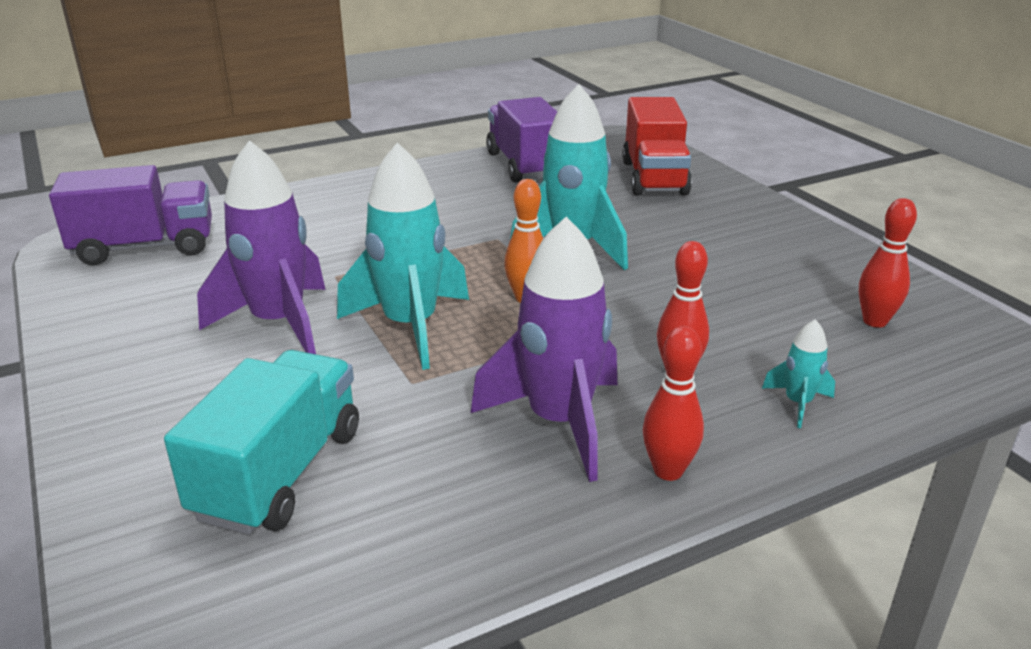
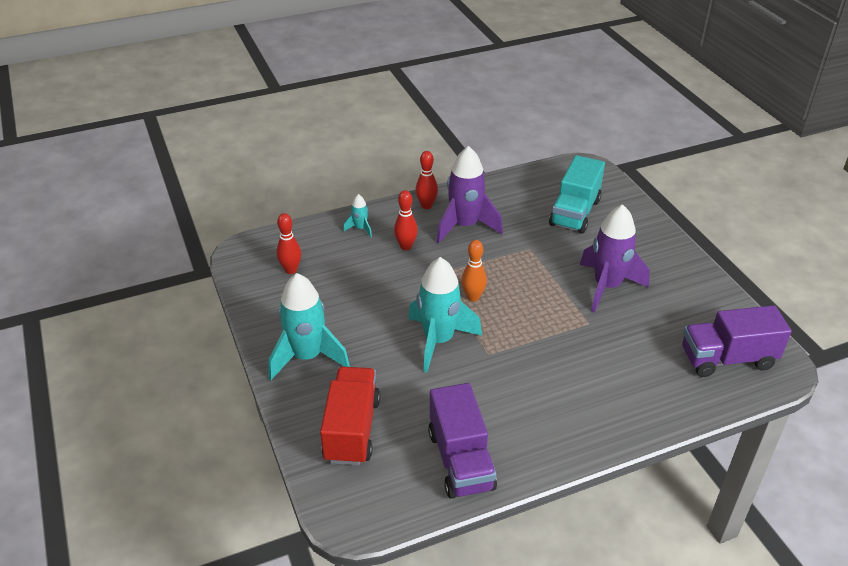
camera: 175 degrees left, 10 degrees up
turquoise rocket [337,143,469,370] -> turquoise rocket moved to [268,273,350,380]

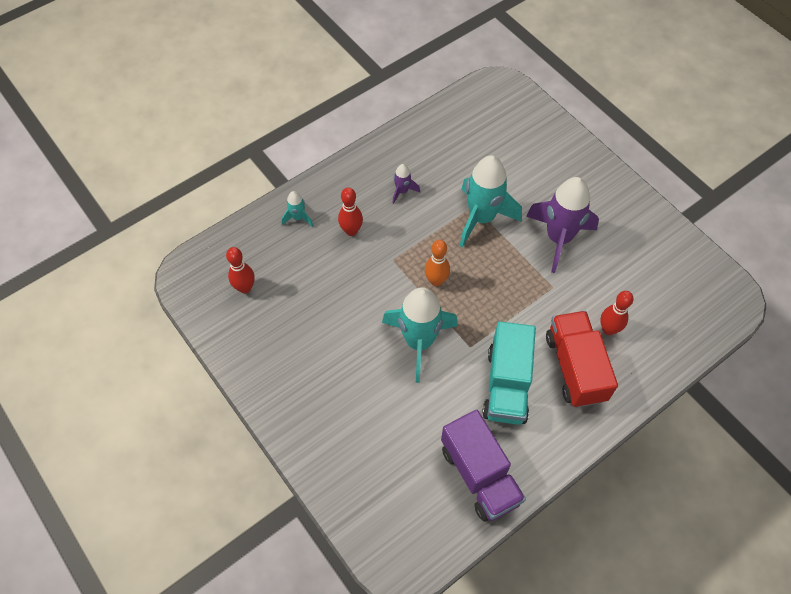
camera: 15 degrees left, 20 degrees up
turquoise rocket [268,273,350,380] -> turquoise rocket moved to [460,155,522,247]
red truck [320,366,380,465] -> red truck moved to [546,311,618,407]
red bowling pin [415,151,438,209] -> red bowling pin moved to [600,291,634,335]
purple rocket [436,146,503,244] -> purple rocket [392,164,420,204], size x0.45
turquoise truck [549,155,605,233] -> turquoise truck moved to [482,321,536,425]
purple truck [682,305,792,377] -> none

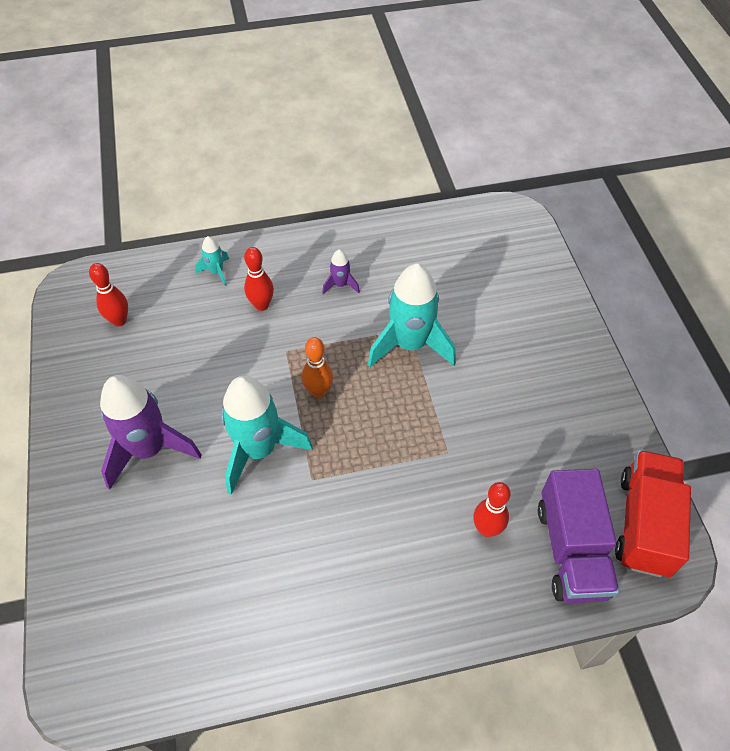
camera: 25 degrees right, 5 degrees down
purple truck [441,410,526,522] -> purple truck moved to [538,469,619,603]
turquoise truck [482,321,536,425] -> none
purple rocket [526,177,599,273] -> purple rocket moved to [100,375,202,489]
red truck [546,311,618,407] -> red truck moved to [615,450,691,577]

